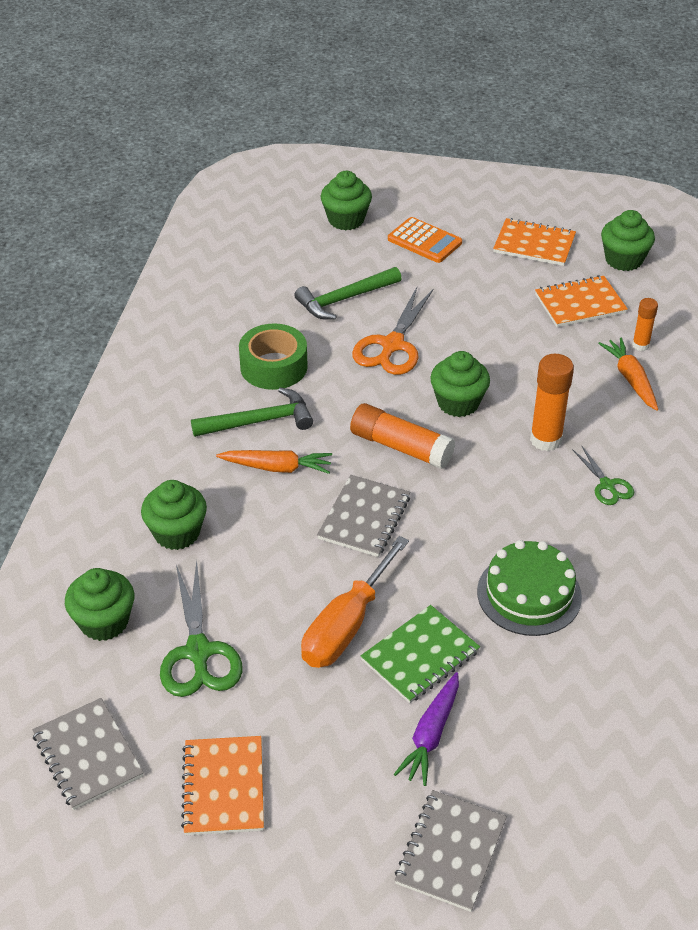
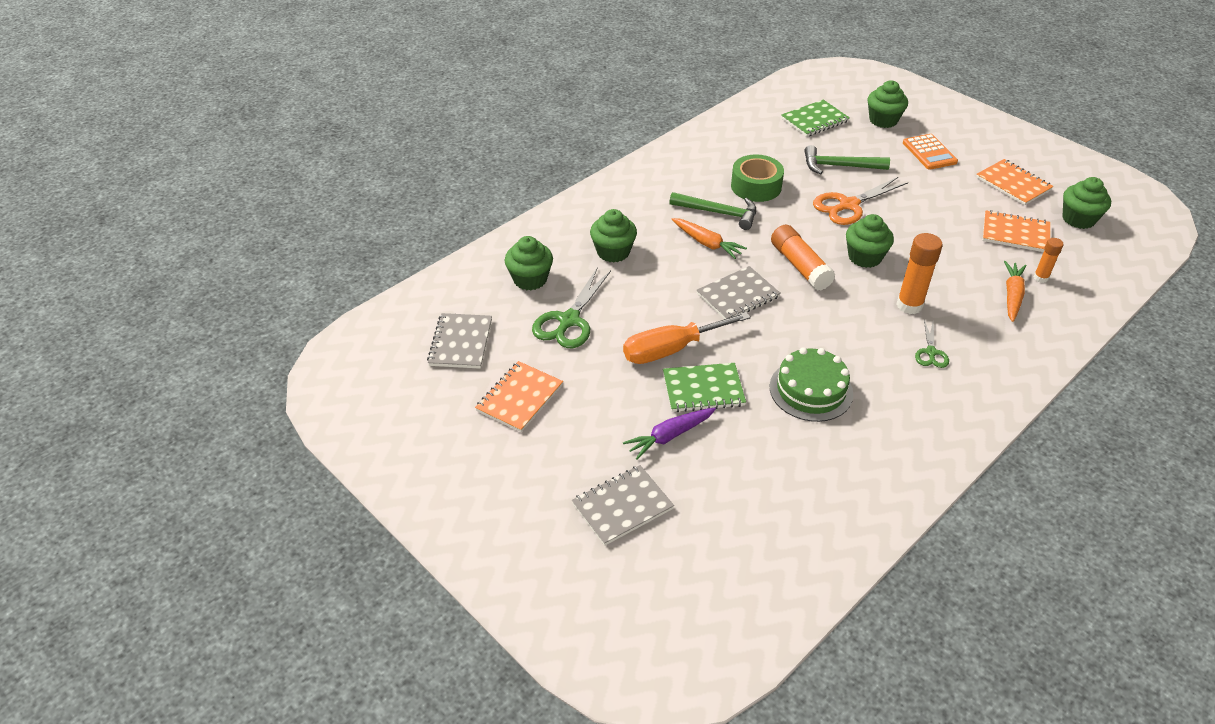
camera: 35 degrees right, 0 degrees up
none -> green notebook [781,100,850,137]

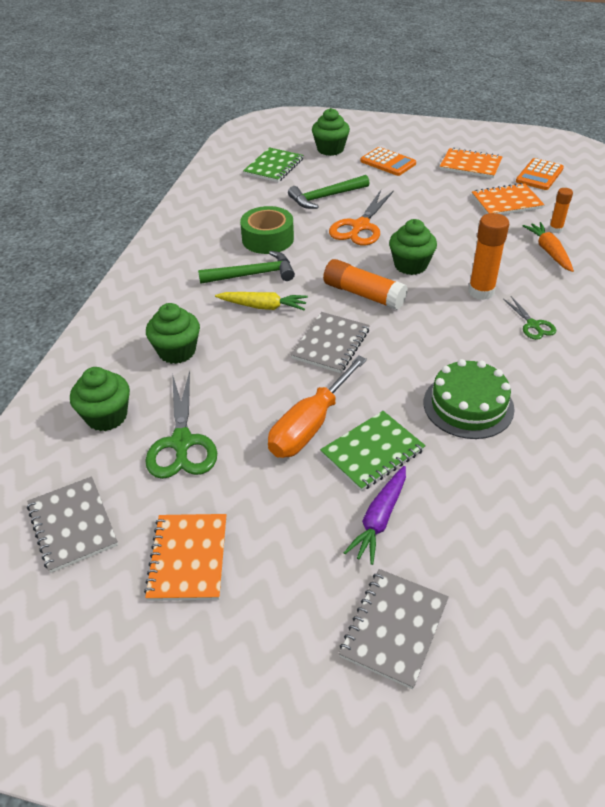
camera: 30 degrees left, 0 degrees up
orange carrot [671,218,747,259] -> yellow carrot [215,292,308,310]
green cupcake [1062,177,1111,229] -> orange calculator [516,158,564,190]

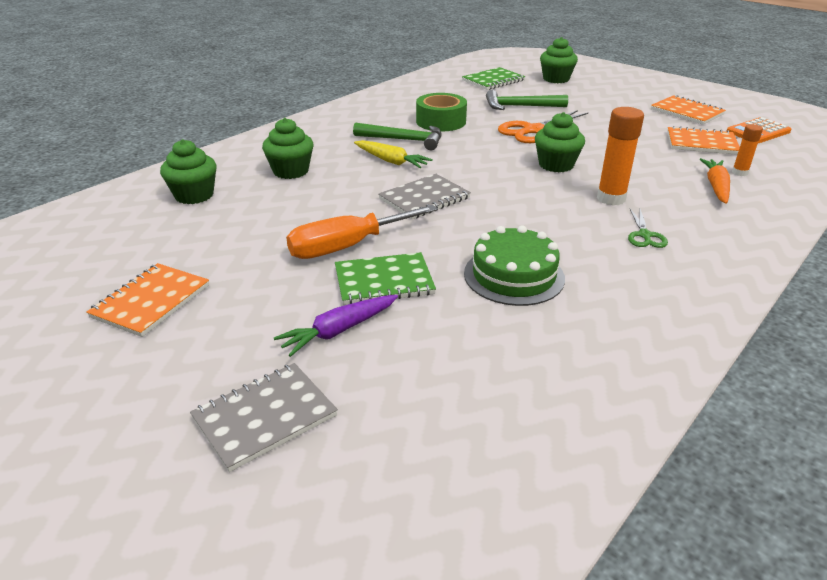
camera: 25 degrees right, 10 degrees down
grey notebook [27,476,118,573] -> none
green scissors [145,371,217,479] -> none
orange glue stick [323,259,408,310] -> none
orange calculator [360,147,416,176] -> none

